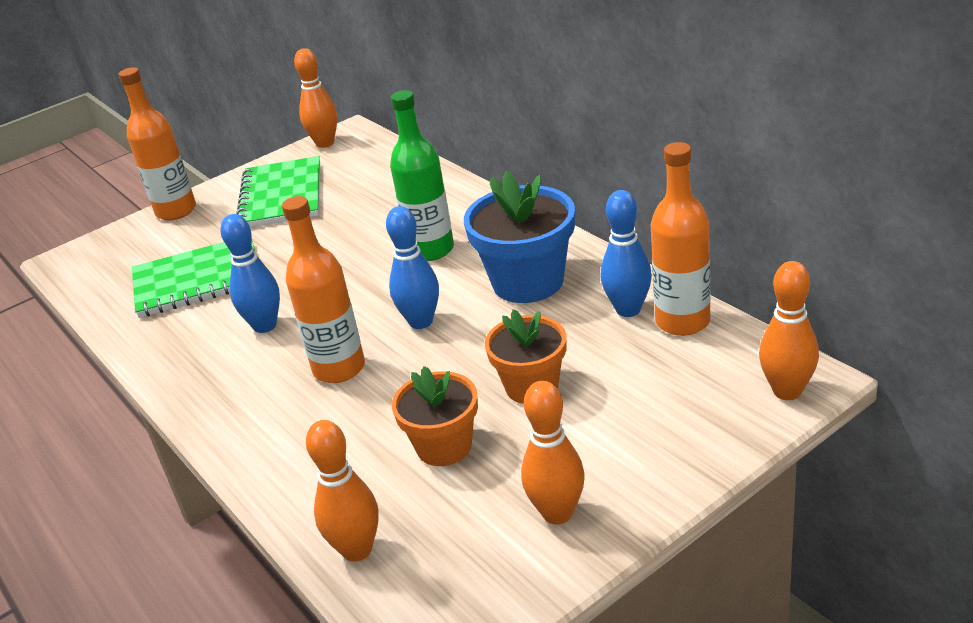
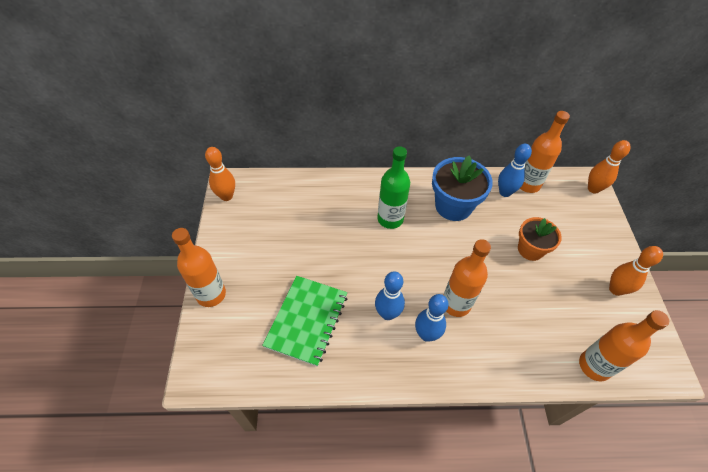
camera: 60 degrees left, 20 degrees up
green notebook [236,156,320,227] -> none
orange bowling pin [306,420,379,562] -> orange bottle [579,310,669,381]
blue bowling pin [386,206,439,329] -> blue bowling pin moved to [415,294,449,342]
orange flower pot [392,366,478,466] -> none

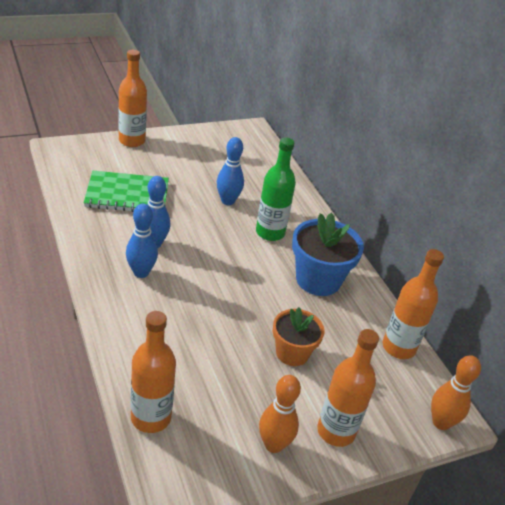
camera: 65 degrees right, 15 degrees down
orange bowling pin [205,147,235,201] -> none
orange bottle [444,239,491,317] -> orange bottle moved to [317,329,379,447]
blue bowling pin [498,144,532,197] -> blue bowling pin moved to [217,137,244,205]

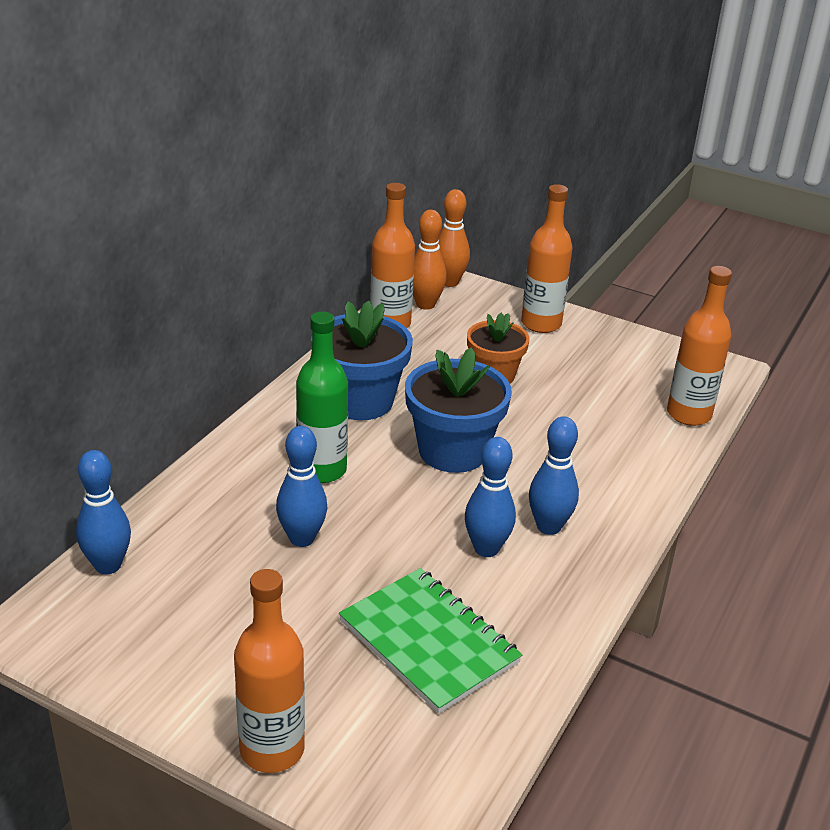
camera: 125 degrees left, 5 degrees down
orange bowling pin [259,375,301,453] -> orange bowling pin moved to [413,210,447,310]
none -> blue bowling pin [76,450,131,574]
none -> blue flower pot [405,347,512,473]

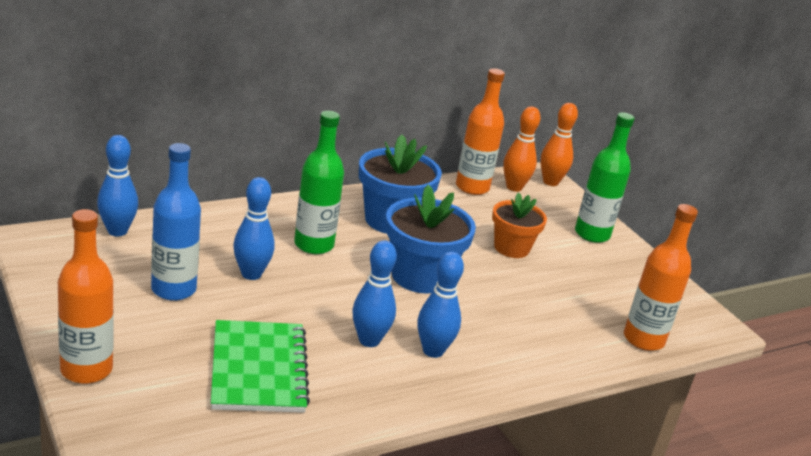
camera: 30 degrees right, 5 degrees down
orange bottle [521,184,572,333] -> green bottle [575,112,635,243]
none -> blue bottle [151,143,201,301]

